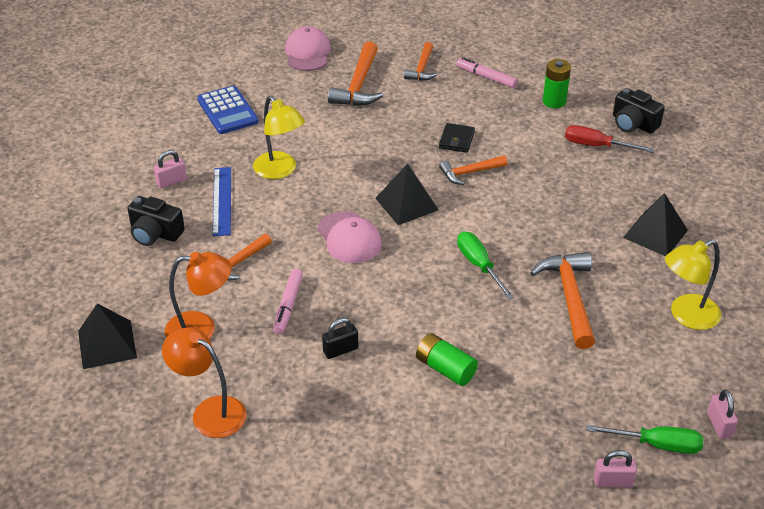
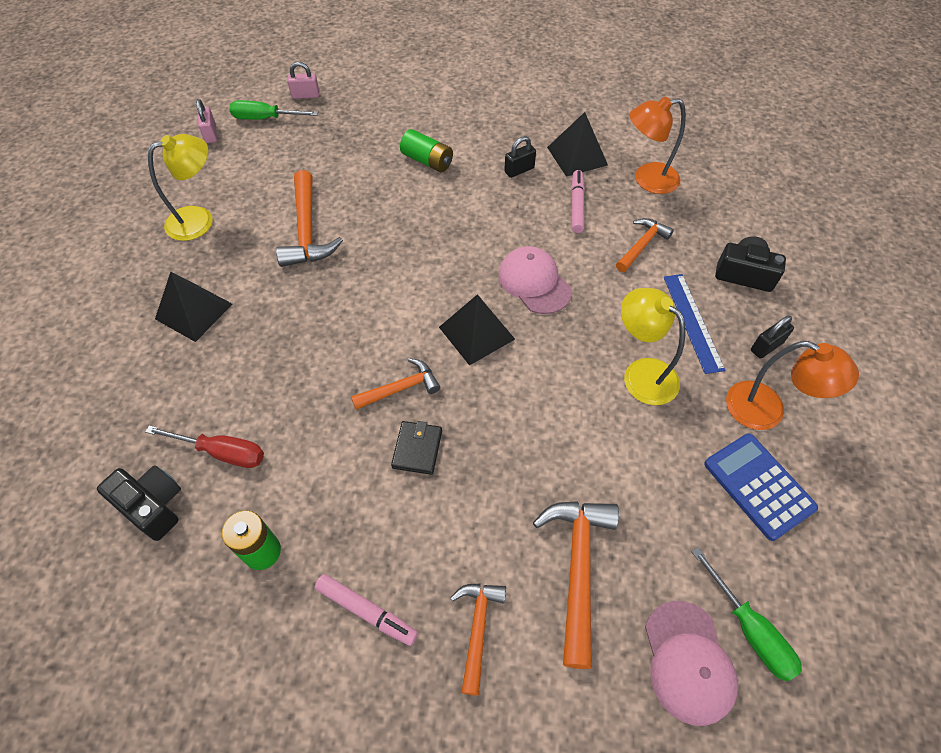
camera: 175 degrees right, 15 degrees up
black pyramid [78,303,137,369] -> black pyramid moved to [547,112,608,177]
pink padlock [154,150,187,188] -> black padlock [751,316,794,359]
orange lamp [162,328,246,438] -> orange lamp moved to [726,341,859,430]
green screwdriver [457,232,514,299] -> green screwdriver moved to [692,548,802,681]

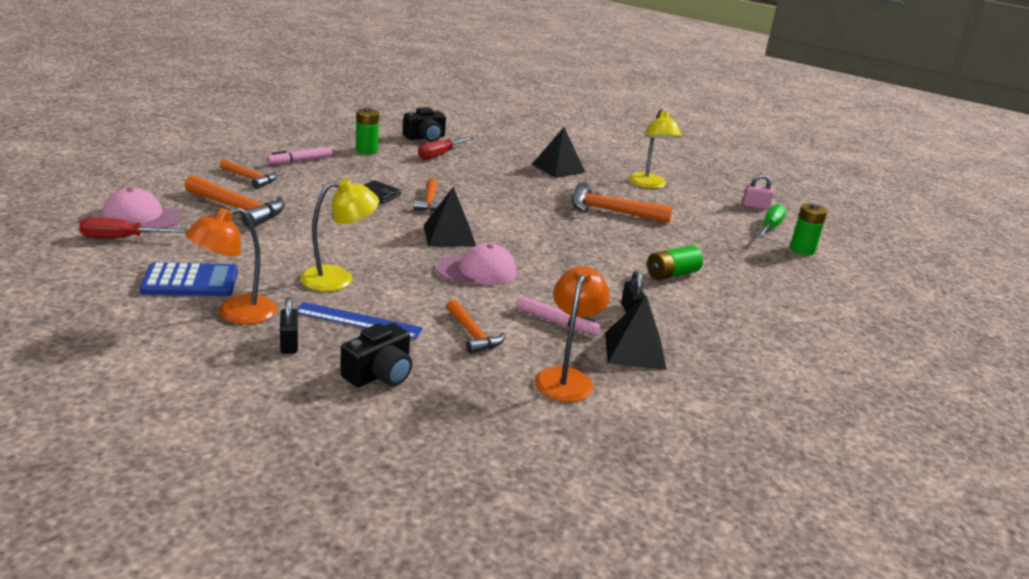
camera: 110 degrees right, 30 degrees down
pink padlock [287,62,319,99] -> green battery [790,203,827,255]
green screwdriver [692,548,802,681] -> red screwdriver [79,217,188,238]

